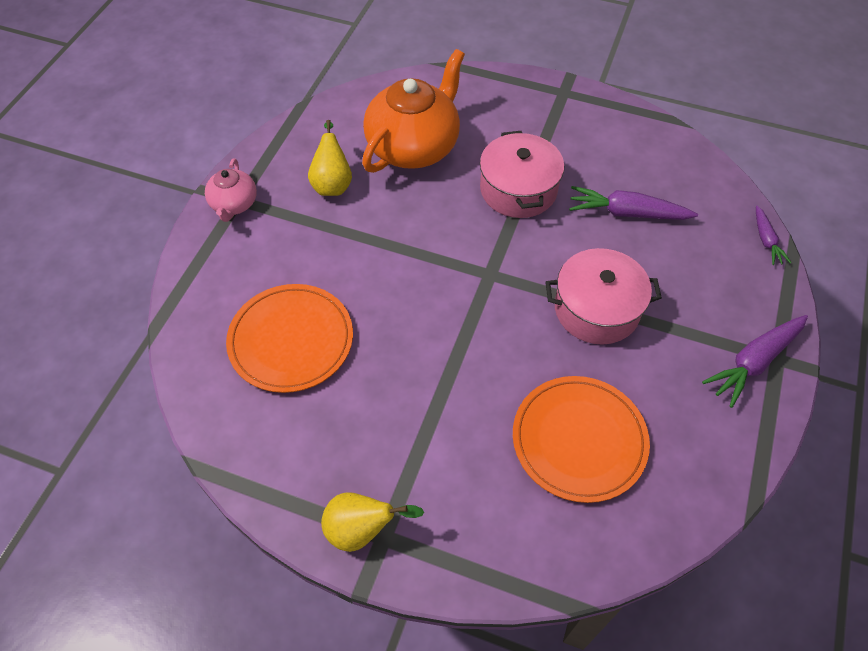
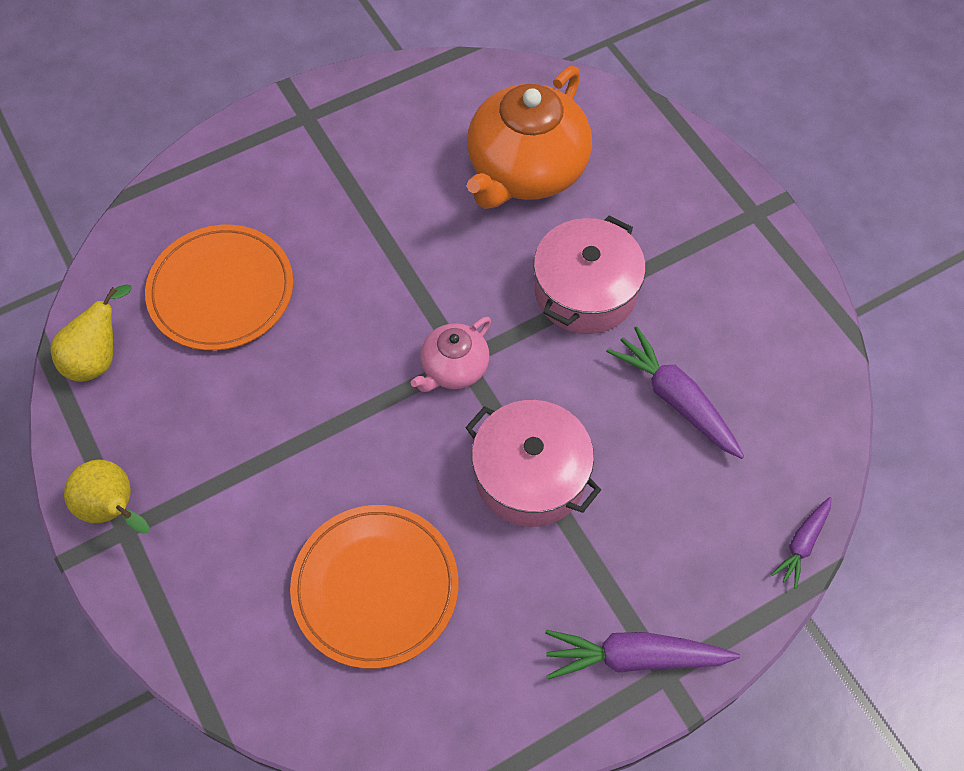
camera: 40 degrees right, 5 degrees up
pink teapot [205,159,257,222] -> pink teapot moved to [411,317,491,392]
yellow pear [308,120,352,196] -> yellow pear moved to [50,284,132,382]
orange teapot [362,49,465,173] -> orange teapot turned 135 degrees clockwise [467,66,592,209]

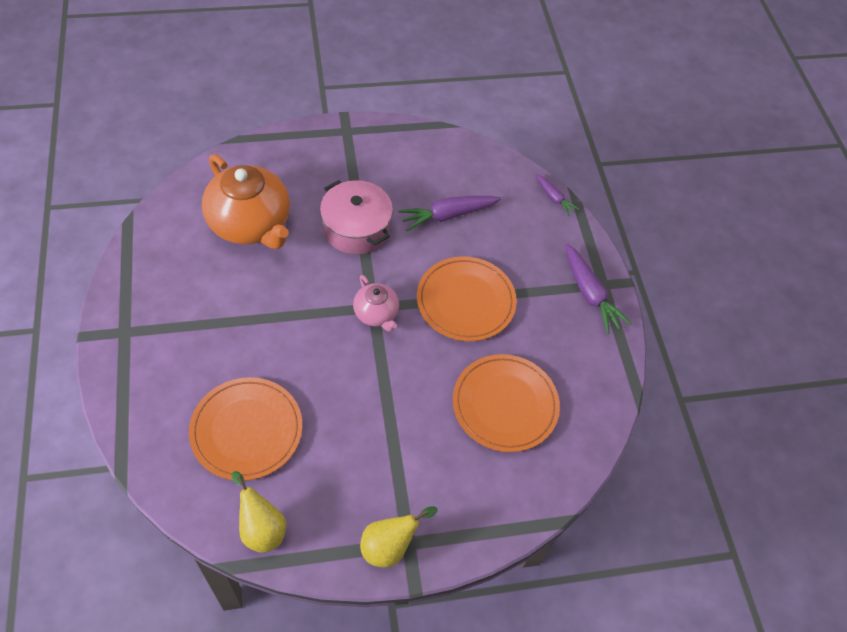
camera: 75 degrees left, 5 degrees down
pink pot [465,400,601,527] -> orange plate [417,256,517,341]
purple carrot [545,630,740,679] -> purple carrot turned 45 degrees counterclockwise [565,243,632,334]

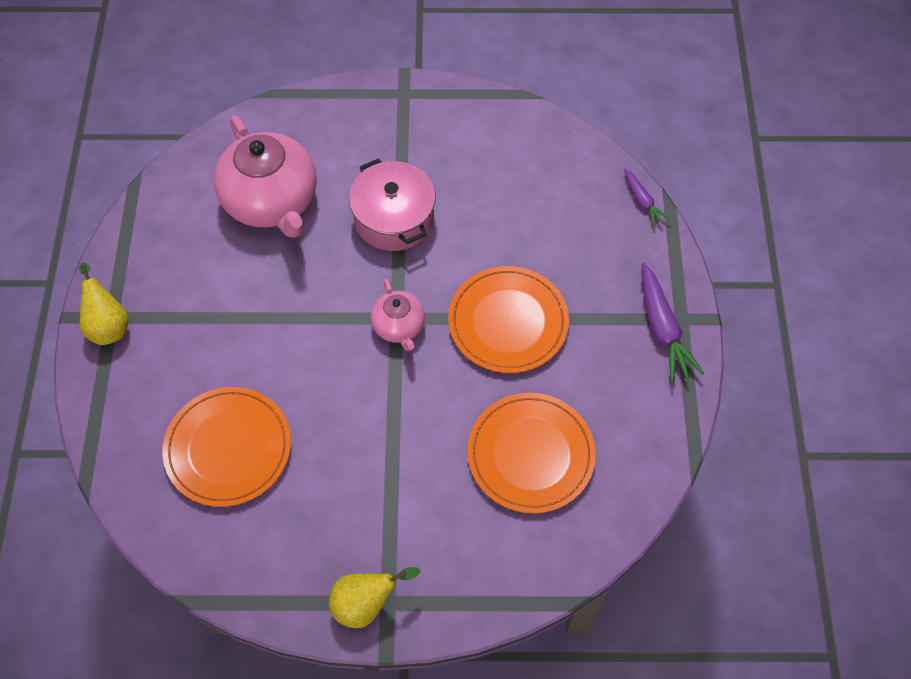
camera: 15 degrees right, 5 degrees up
orange teapot [202,154,290,249] -> pink teapot [213,116,317,238]
yellow pear [231,471,286,553] -> yellow pear moved to [79,263,129,345]
purple carrot [399,196,501,231] -> none

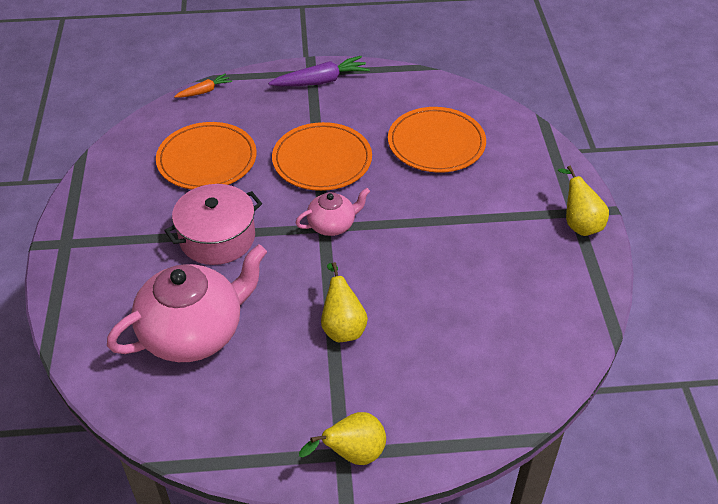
camera: 95 degrees left, 15 degrees down
orange plate [162,387,291,507] -> orange plate moved to [156,122,257,189]
purple carrot [624,169,670,227] -> orange carrot [174,73,232,98]
none -> yellow pear [321,262,368,342]

